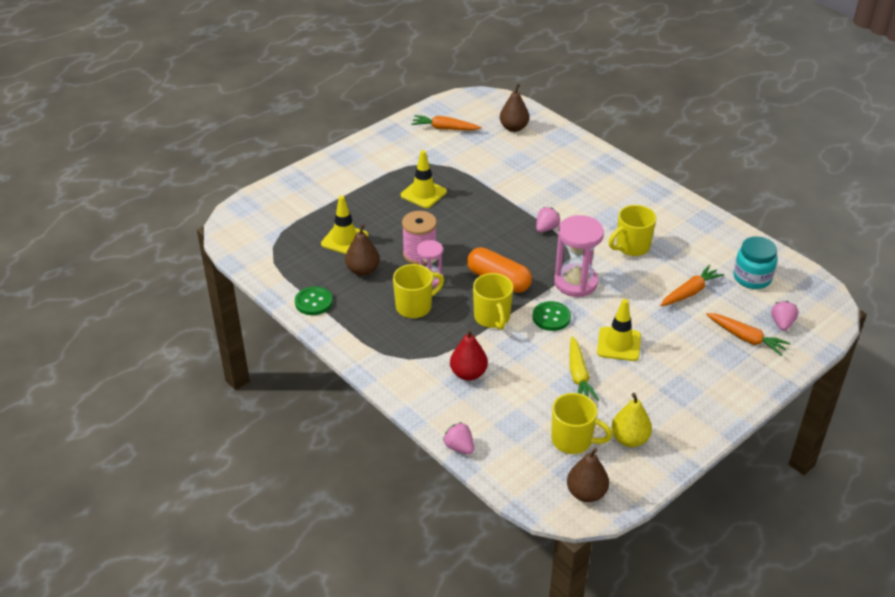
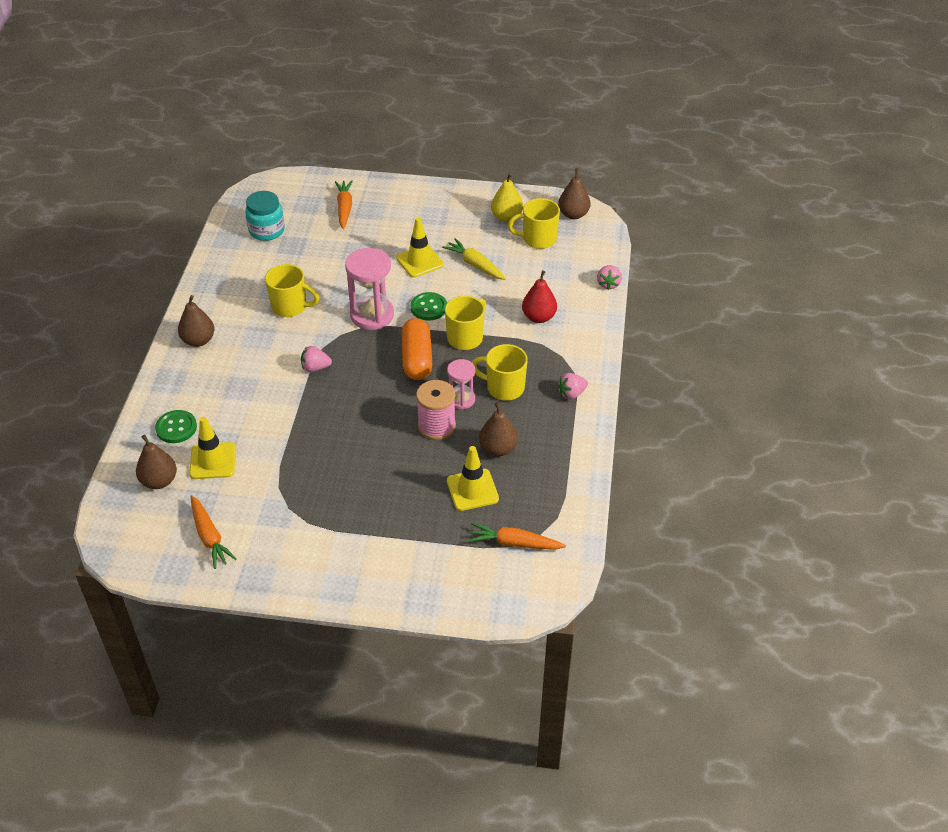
camera: 130 degrees left, 5 degrees up
green button [295,287,333,315] -> green button moved to [155,410,197,443]
yellow traffic cone [401,150,447,208] -> yellow traffic cone moved to [189,417,236,479]
yellow mug [551,393,612,454] -> yellow mug turned 75 degrees counterclockwise [508,198,560,249]
yellow carrot [570,336,599,401] -> yellow carrot turned 90 degrees counterclockwise [442,238,506,280]
orange carrot [660,265,724,306] -> orange carrot moved to [468,523,566,550]
pink strawberry [771,301,798,331] -> pink strawberry moved to [557,373,588,400]
none -> brown pear [178,295,214,347]

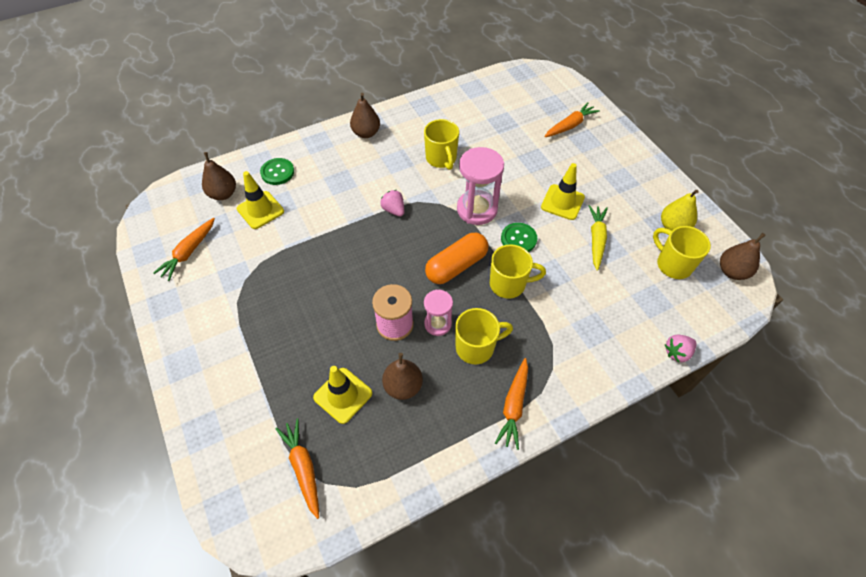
camera: 55 degrees right, 10 degrees up
turquoise jar [245,191,285,241] -> none
yellow mug [472,344,528,401] -> yellow mug turned 90 degrees clockwise [455,308,513,364]
red pear [522,270,557,323] -> none
pink strawberry [557,373,588,400] -> orange carrot [495,358,528,450]

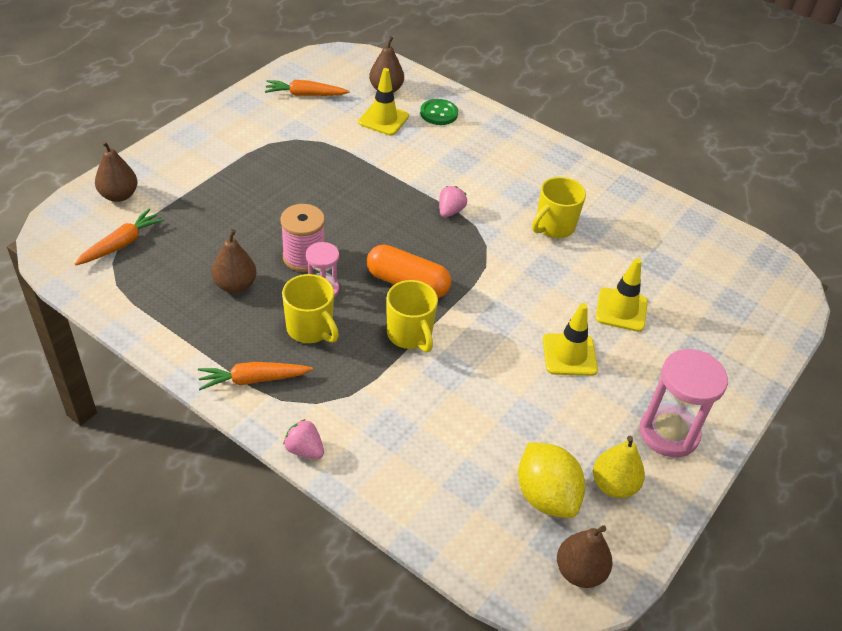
camera: 60 degrees right, 10 degrees down
yellow traffic cone [313,366,372,424] -> yellow traffic cone moved to [595,258,648,332]
brown pear [350,93,380,138] -> brown pear moved to [95,141,137,202]
pink hourglass [457,147,504,225] -> pink hourglass moved to [639,349,728,457]
green button [501,223,537,252] -> none
orange carrot [545,102,600,137] -> none
yellow carrot [589,205,608,271] -> none
yellow mug [653,226,711,279] -> yellow lemon [518,442,585,518]
pink strawberry [665,334,697,362] -> pink strawberry moved to [283,419,324,459]

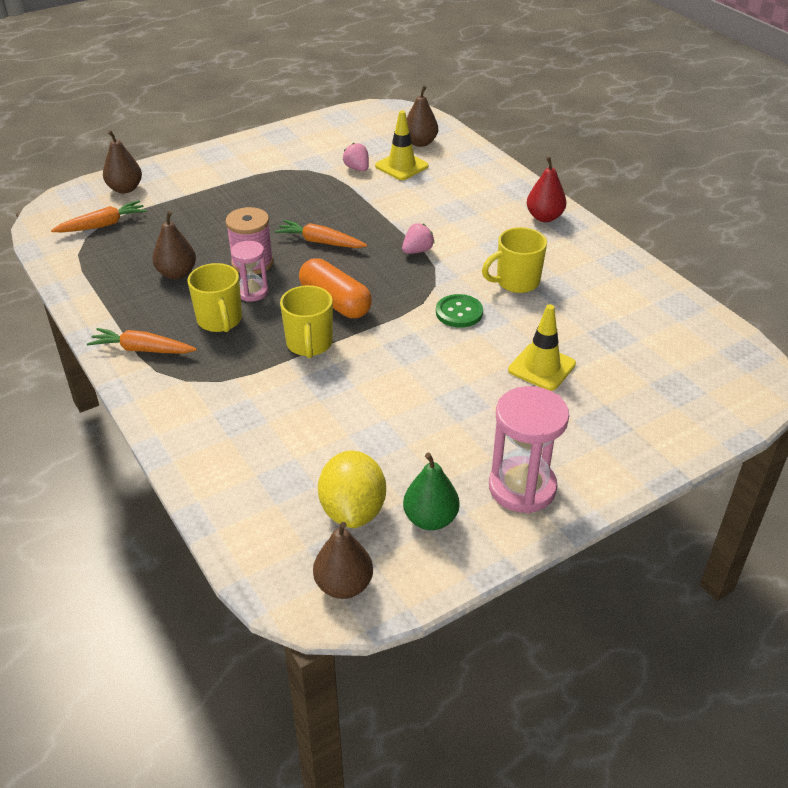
camera: 25 degrees right, 5 degrees down
orange carrot [265,80,350,96] -> orange carrot moved to [275,220,367,248]
pink strawberry [283,419,324,459] -> pink strawberry moved to [343,143,369,171]
green button [420,99,458,125] -> green button moved to [436,294,483,328]
yellow traffic cone [543,303,598,376] -> none
yellow pear [593,436,645,498] -> green pear [403,453,459,530]
none -> red pear [527,156,566,222]

